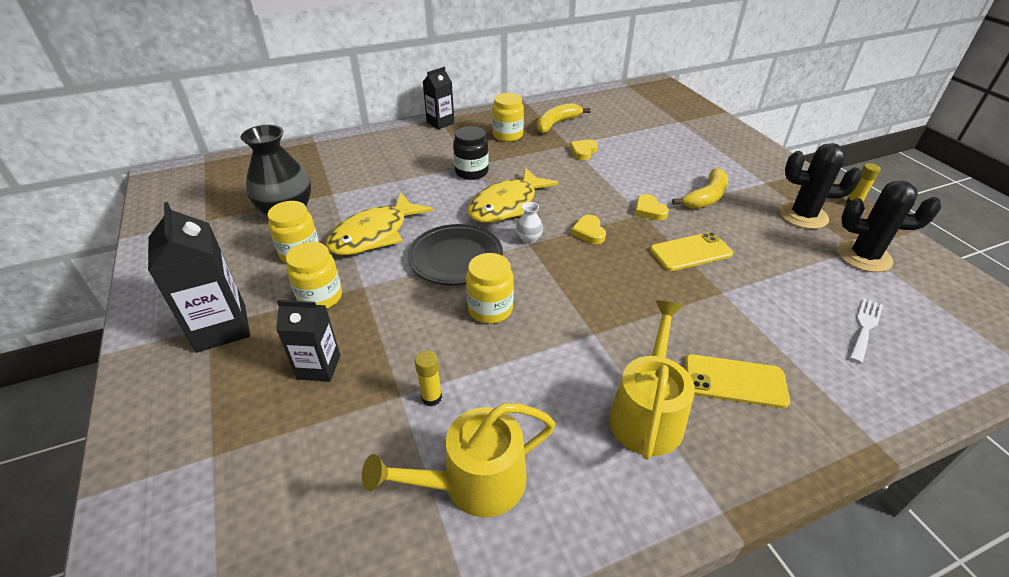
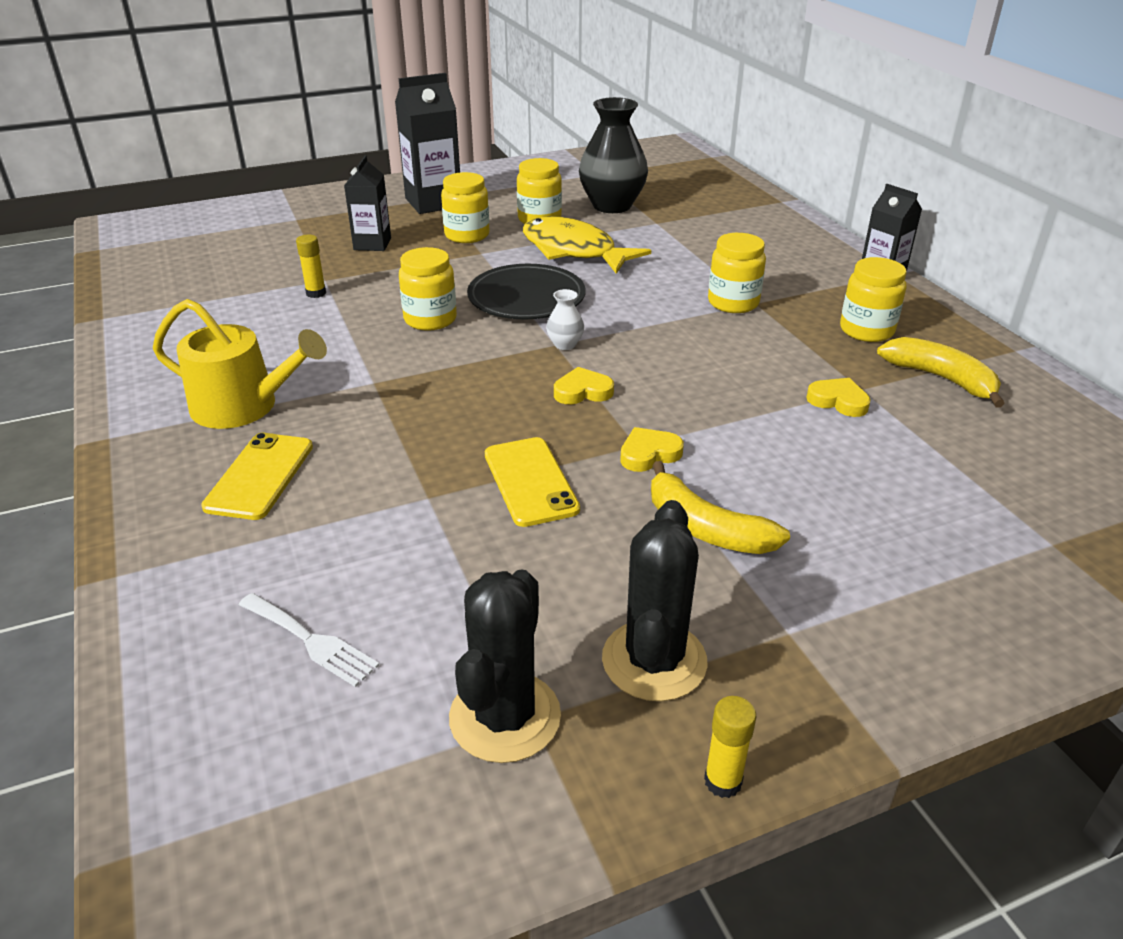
camera: 90 degrees right, 5 degrees down
yellow watering can [362,403,555,517] -> none
black jar [453,126,489,180] -> yellow jar [708,233,766,313]
yellow fish [468,167,559,223] -> none

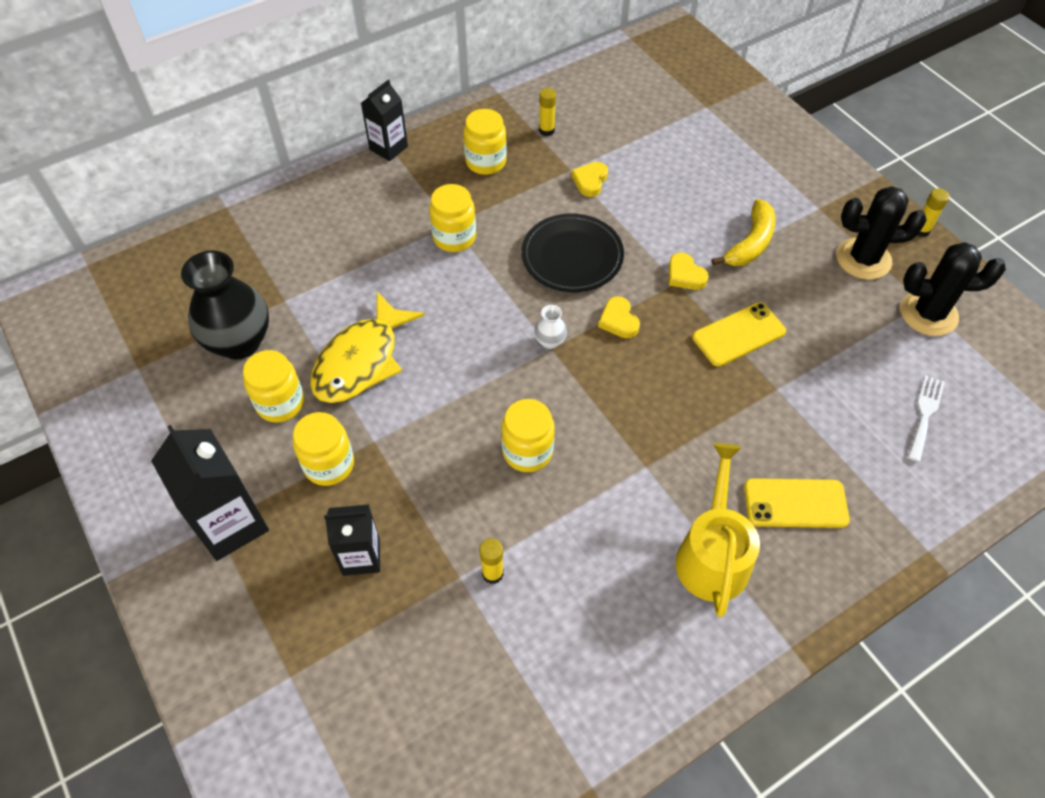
camera: 100 degrees left, 20 degrees up
black plate [467,264,586,319] -> black plate moved to [521,213,624,292]
yellow banana [877,337,1005,408] -> yellow glue stick [539,88,556,136]

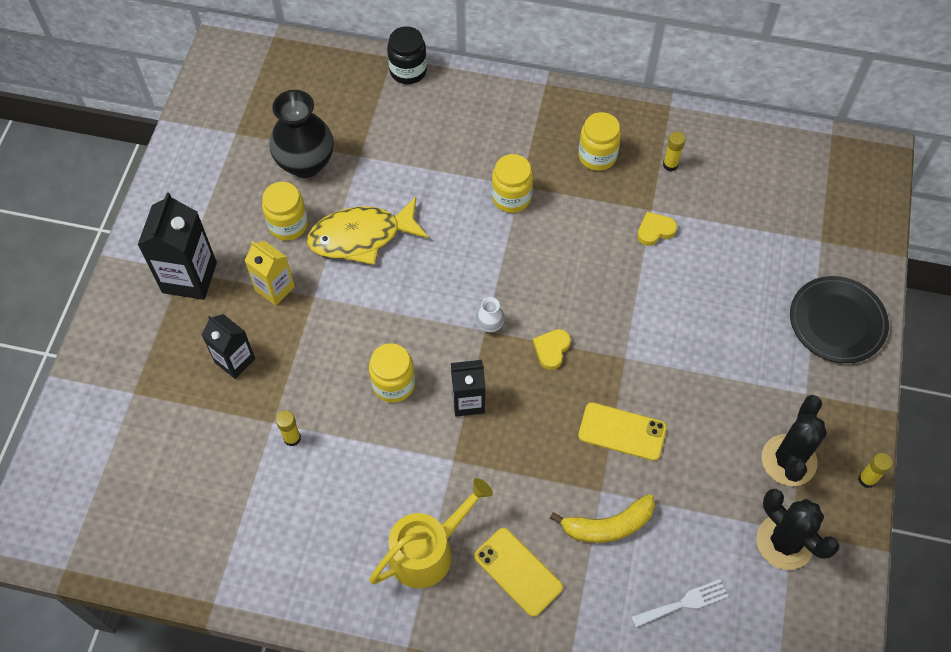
camera: 45 degrees right, 5 degrees up
yellow jar [293,412,354,486] -> yellow carton [245,241,295,306]
black carton [361,79,408,161] -> black carton moved to [451,360,485,417]
black plate [521,213,624,292] -> black plate moved to [790,276,889,363]
yellow heart [669,253,709,290] -> none
yellow banana [711,199,775,266] -> yellow banana moved to [550,494,655,543]
black cactus [836,186,927,280] -> black cactus turned 60 degrees clockwise [761,395,827,486]
none -> black jar [387,26,427,84]

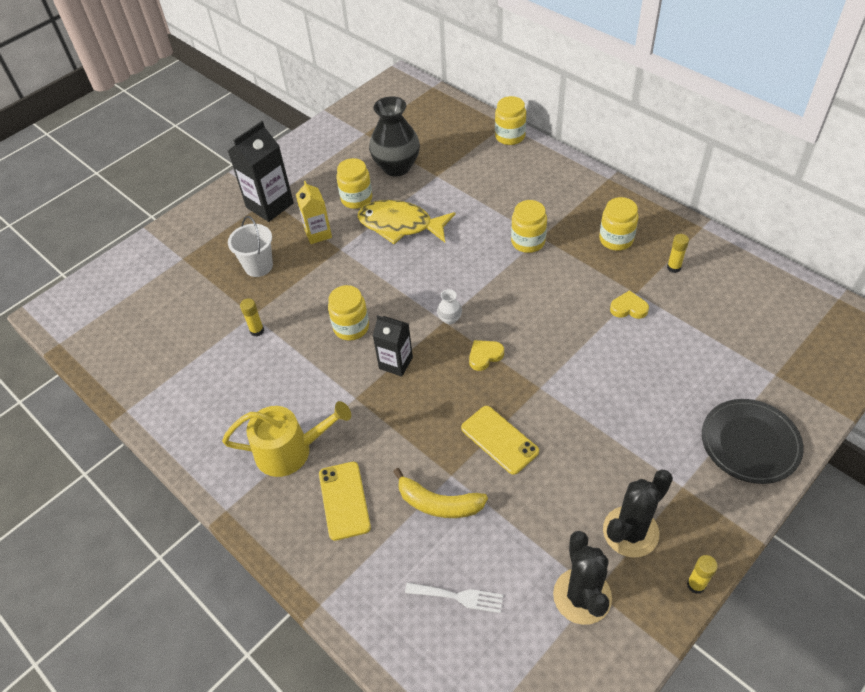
camera: 35 degrees right, 10 degrees down
black carton [202,314,255,379] -> white bucket [228,216,273,277]
black jar [387,26,427,84] -> yellow jar [495,96,526,145]

